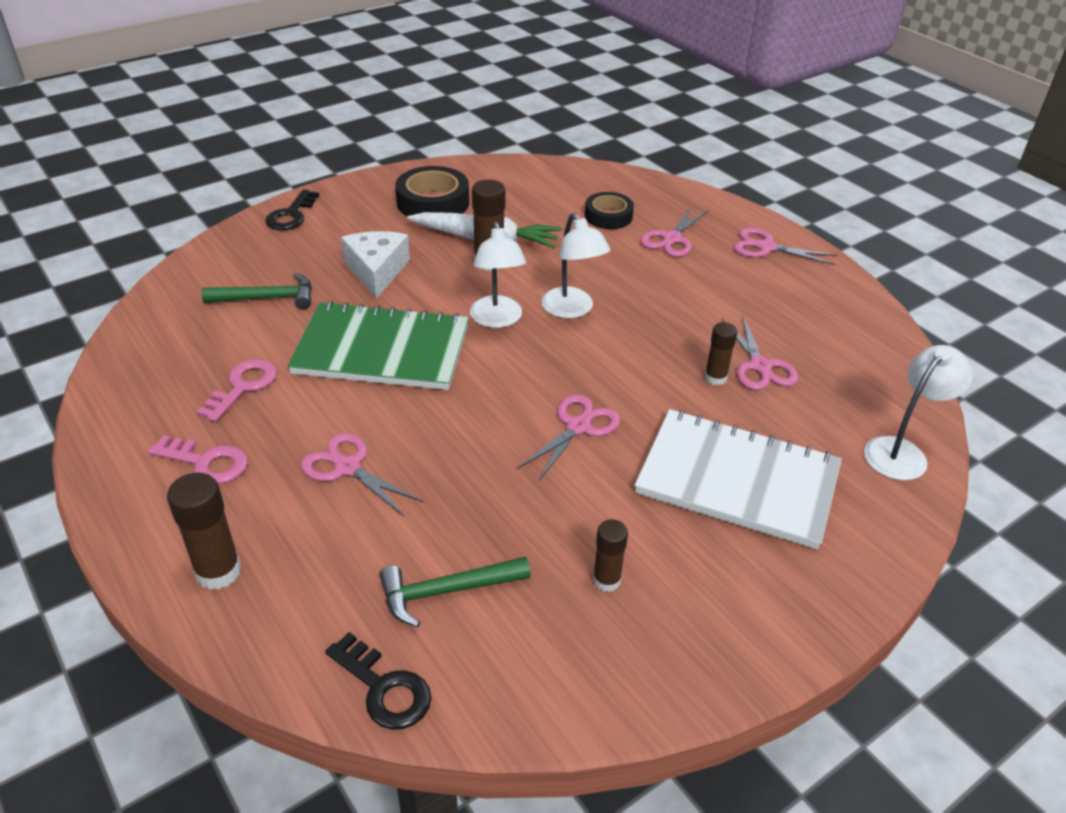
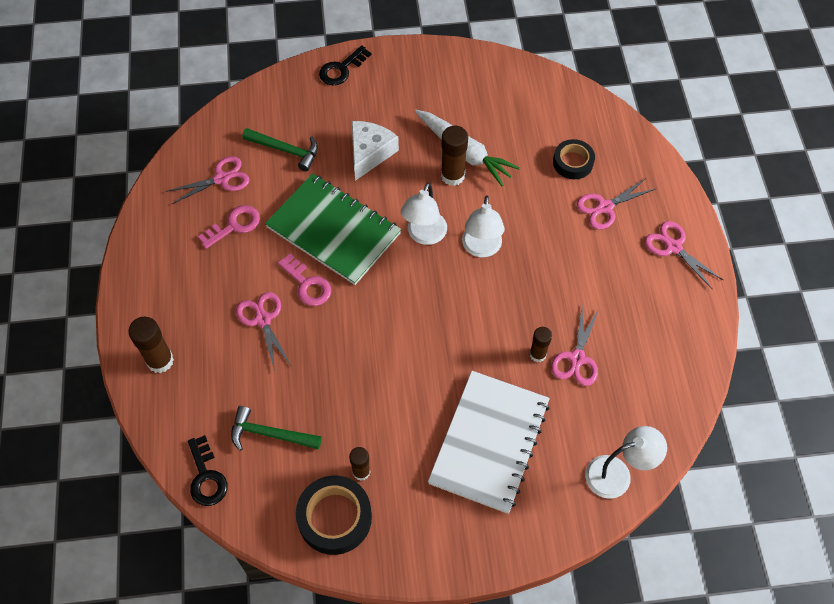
camera: 30 degrees right, 20 degrees up
pink key [148,435,248,484] -> pink key moved to [278,253,331,306]
black tape [395,166,469,216] -> black tape moved to [296,475,372,555]
pink scissors [517,395,620,482] -> pink scissors moved to [166,156,250,205]
white notebook [634,409,842,550] -> white notebook turned 60 degrees clockwise [428,371,550,514]

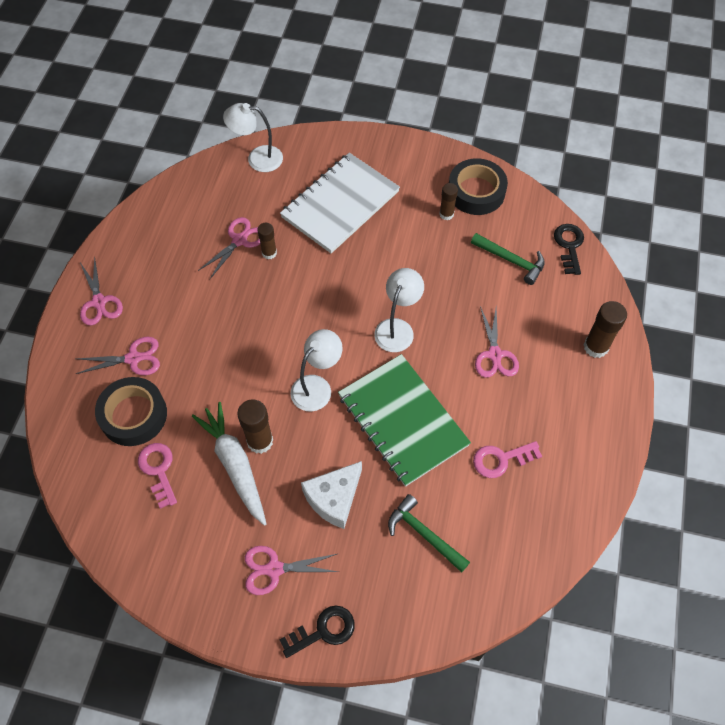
camera: 160 degrees left, 0 degrees up
pink scissors [166,156,250,205] -> pink scissors moved to [245,546,338,595]
pink key [278,253,331,306] -> pink key moved to [138,443,177,509]
white lamp [462,196,505,257] -> white lamp moved to [374,268,424,352]
black tape [553,139,595,179] -> black tape [95,377,167,446], size x1.53

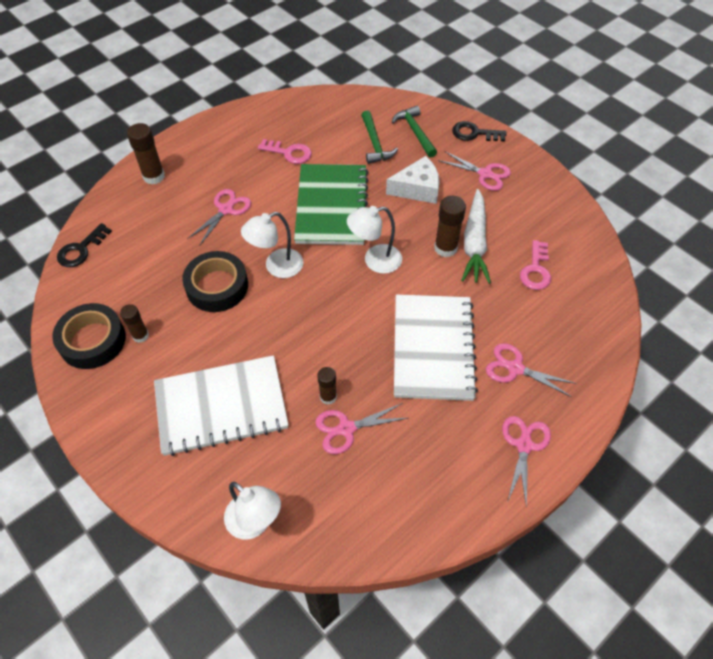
camera: 145 degrees left, 5 degrees down
black tape [95,377,167,446] -> black tape moved to [182,251,248,312]
green hammer [471,233,545,285] -> green hammer moved to [392,106,437,158]
none -> white notebook [394,294,478,401]

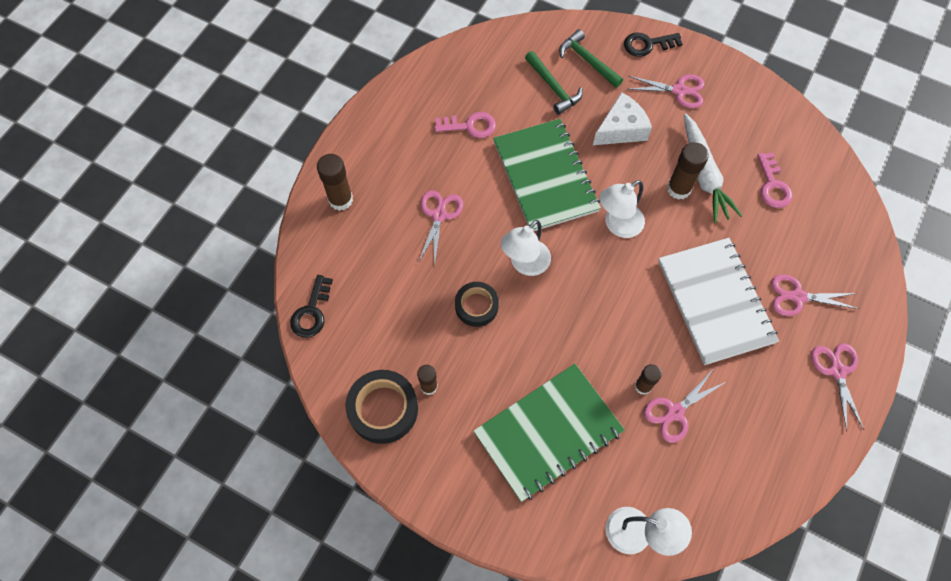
camera: 20 degrees left, 10 degrees up
white notebook [154,355,289,456] -> green notebook [474,364,625,502]
black tape [182,251,248,312] -> black tape [455,282,499,327], size x0.65

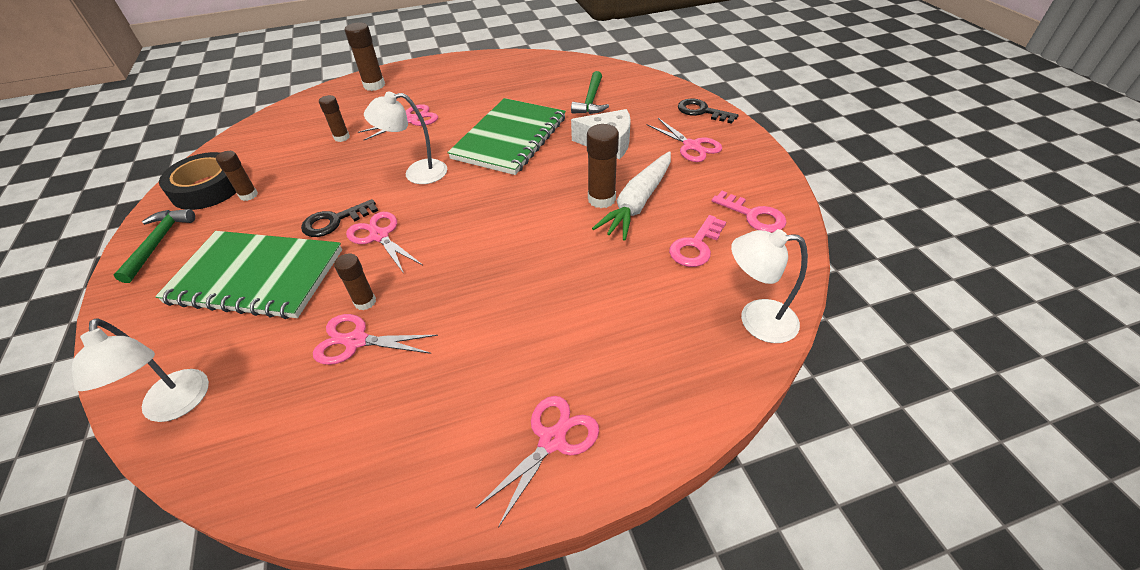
camera: 45 degrees right, 20 degrees down
black key [290,275,333,338] -> black key moved to [301,199,378,237]
pink key [434,112,496,138] -> pink key moved to [712,191,787,233]
black tape [455,282,499,327] -> none
green hammer [559,29,623,88] -> green hammer moved to [114,209,195,283]
white lamp [600,180,645,238] -> white lamp moved to [731,229,808,343]
white notebook [658,238,779,365] -> none
pink scissors [771,274,859,316] -> pink scissors moved to [346,212,423,274]
none -> brown glue stick [319,95,350,142]

